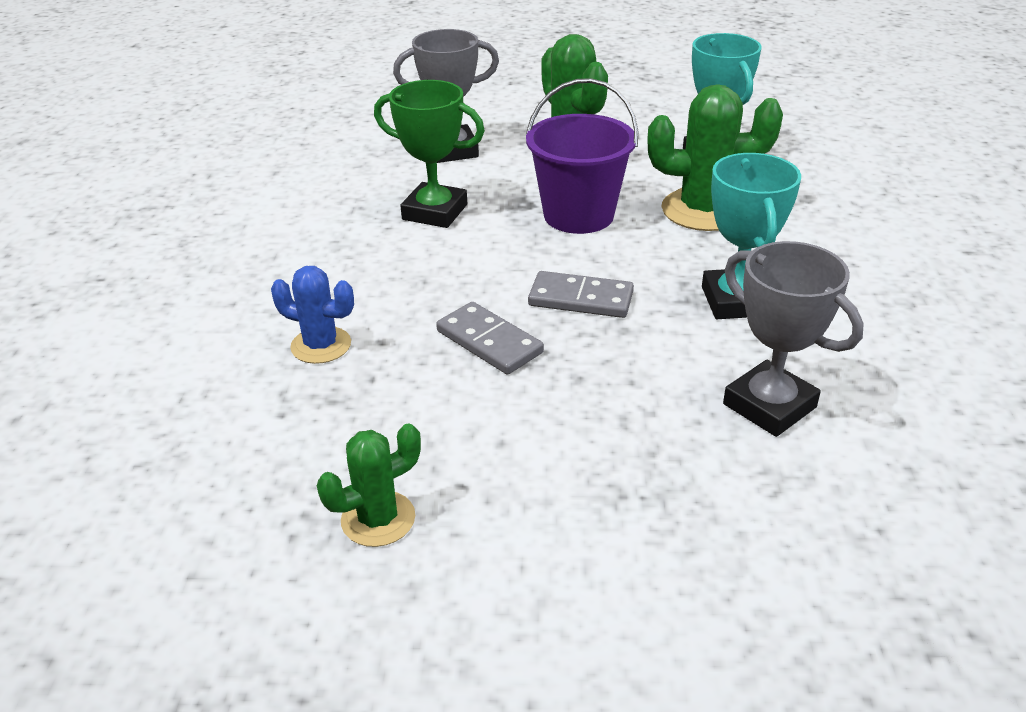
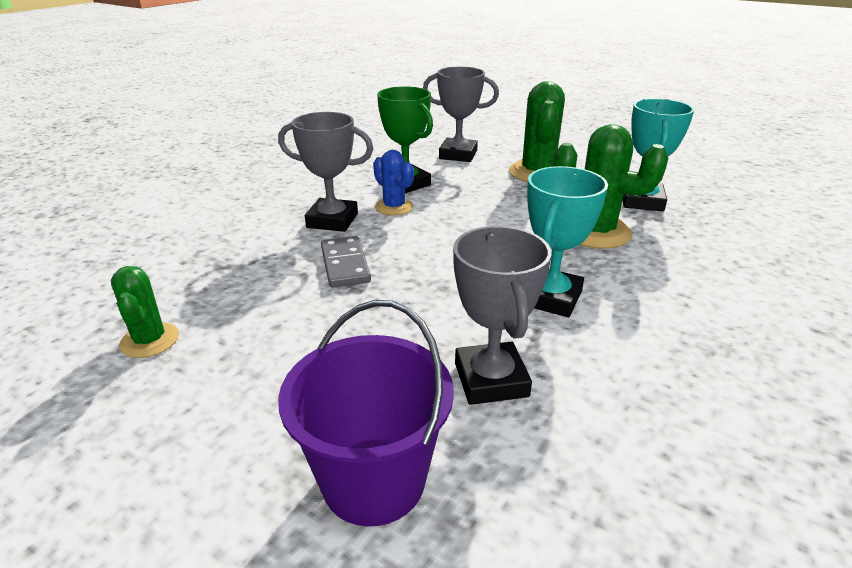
camera: 30 degrees right, 5 degrees down
blue cactus [271,266,354,364] -> blue cactus moved to [373,150,414,216]
green cactus [317,423,421,547] -> green cactus turned 75 degrees clockwise [111,266,179,358]
purple bucket [526,78,638,234] -> purple bucket moved to [278,300,454,527]
grey domino [528,271,634,318] -> none
none -> grey trophy [278,112,373,232]

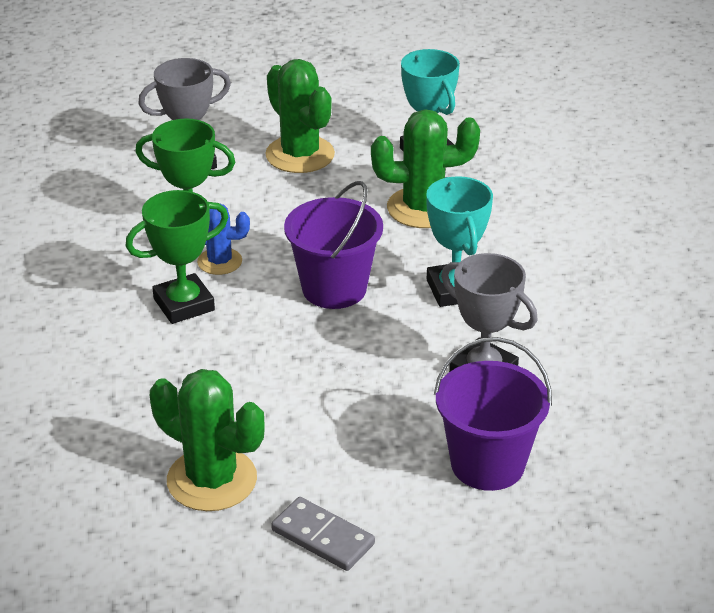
camera: 40 degrees left, 5 degrees up
green cactus [111,266,179,358] -> green cactus [150,369,265,511], size x1.69
grey trophy [278,112,373,232] -> green trophy [125,190,228,324]
grey domino [321,236,371,287] -> grey domino moved to [271,497,375,571]
none -> purple bucket [284,181,383,309]

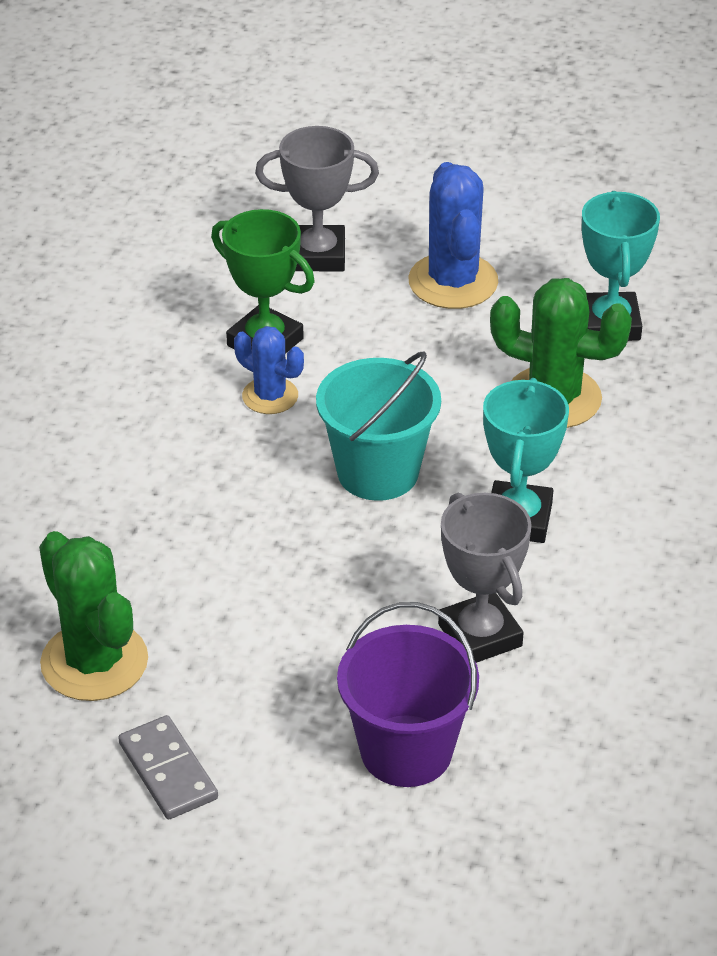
camera: 25 degrees right, 5 degrees up
green trophy [125,190,228,324] -> none
green cactus [265,59,335,173] -> blue cactus [408,162,498,309]
purple bucket [284,181,383,309] -> turquoise bucket [316,351,441,501]

